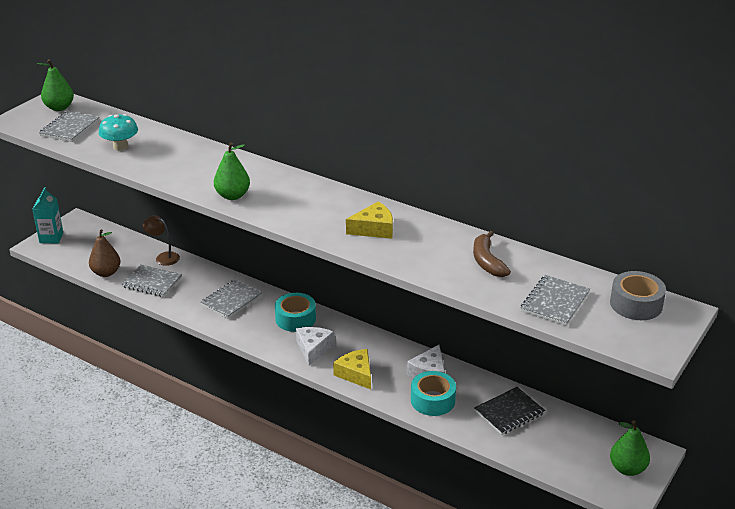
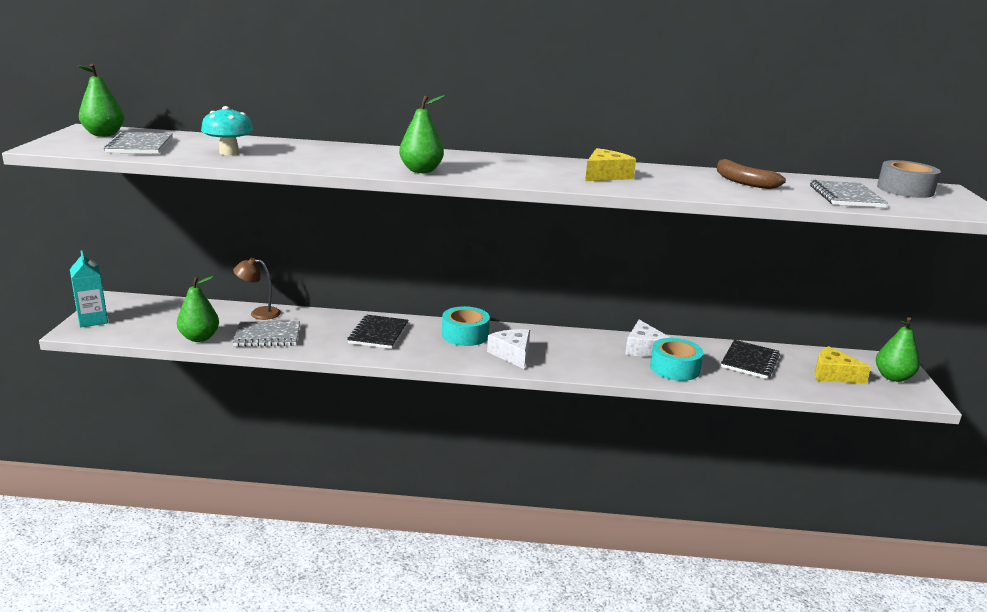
camera: 30 degrees left, 10 degrees down
brown pear [89,229,121,277] -> green pear [177,276,219,342]
grey notebook [201,279,262,319] -> black notebook [347,315,408,349]
yellow cheese [333,349,371,389] -> yellow cheese moved to [815,346,871,384]

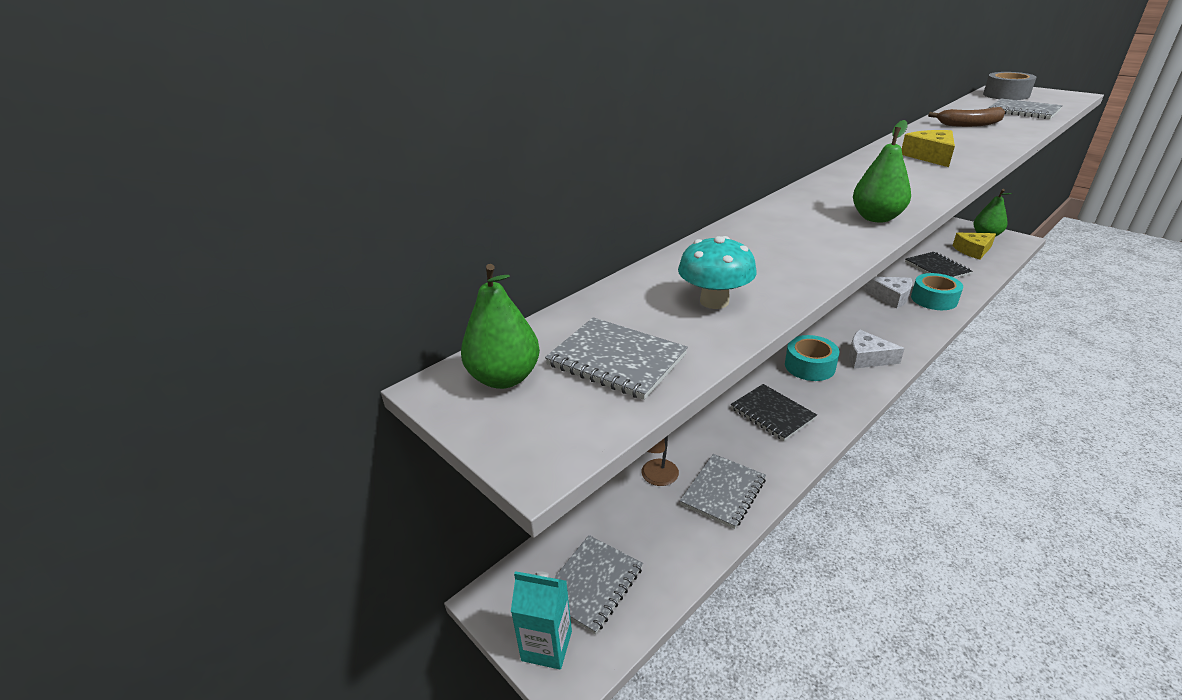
camera: 45 degrees left, 10 degrees up
green pear [177,276,219,342] -> none
none -> grey notebook [554,535,643,634]

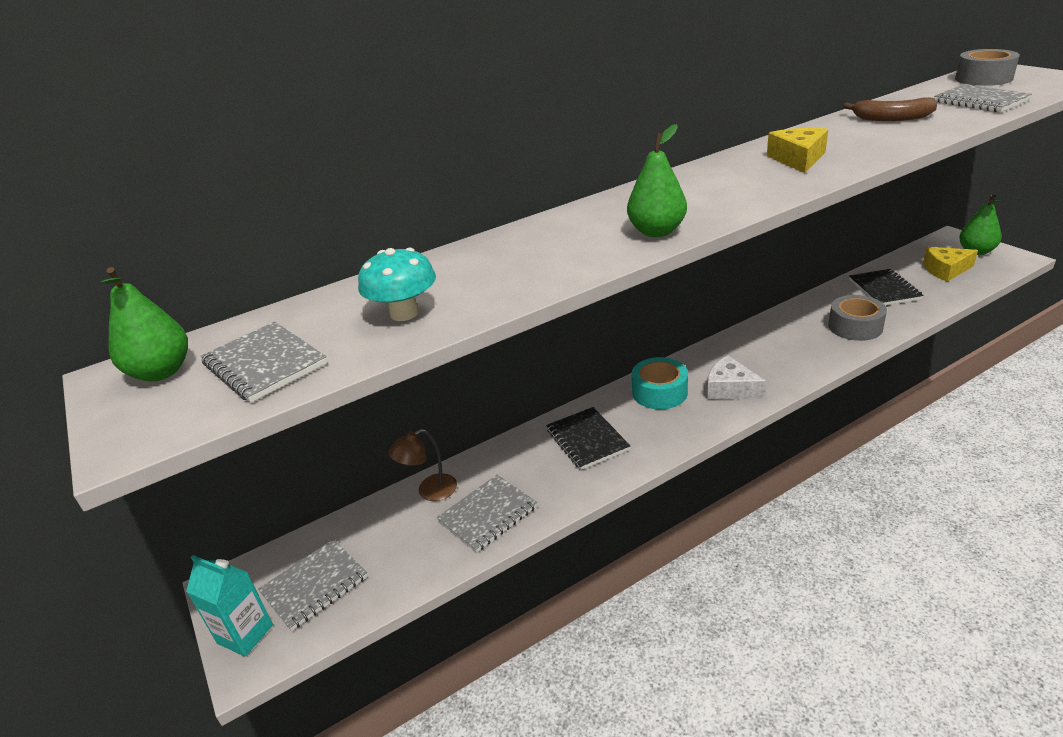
camera: 15 degrees right, 0 degrees up
white cheese [864,277,912,308] -> none
turquoise tape [911,273,963,310] -> grey tape [828,295,887,341]

